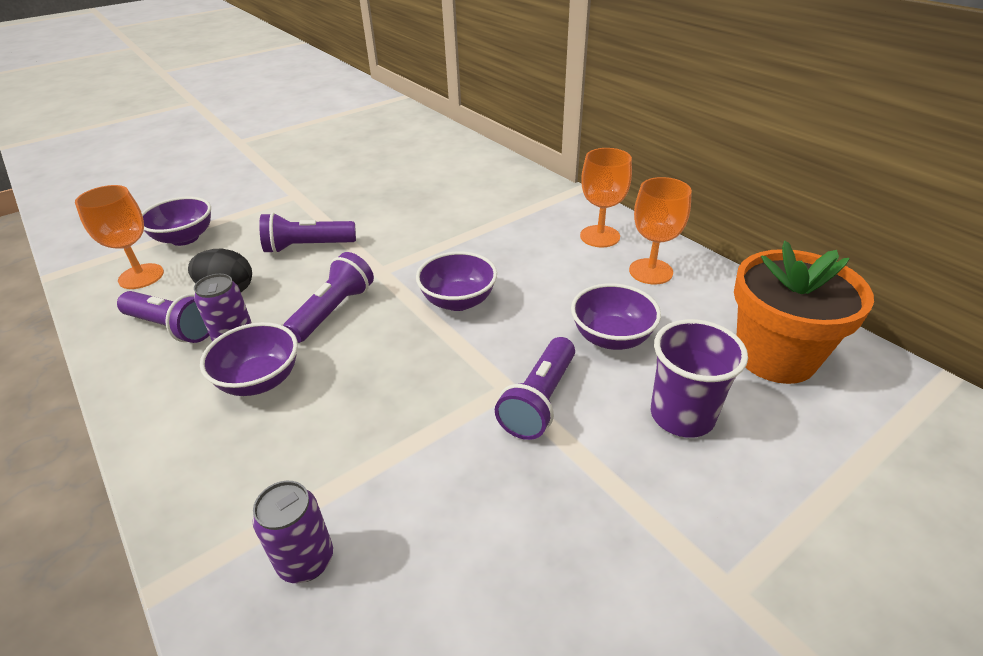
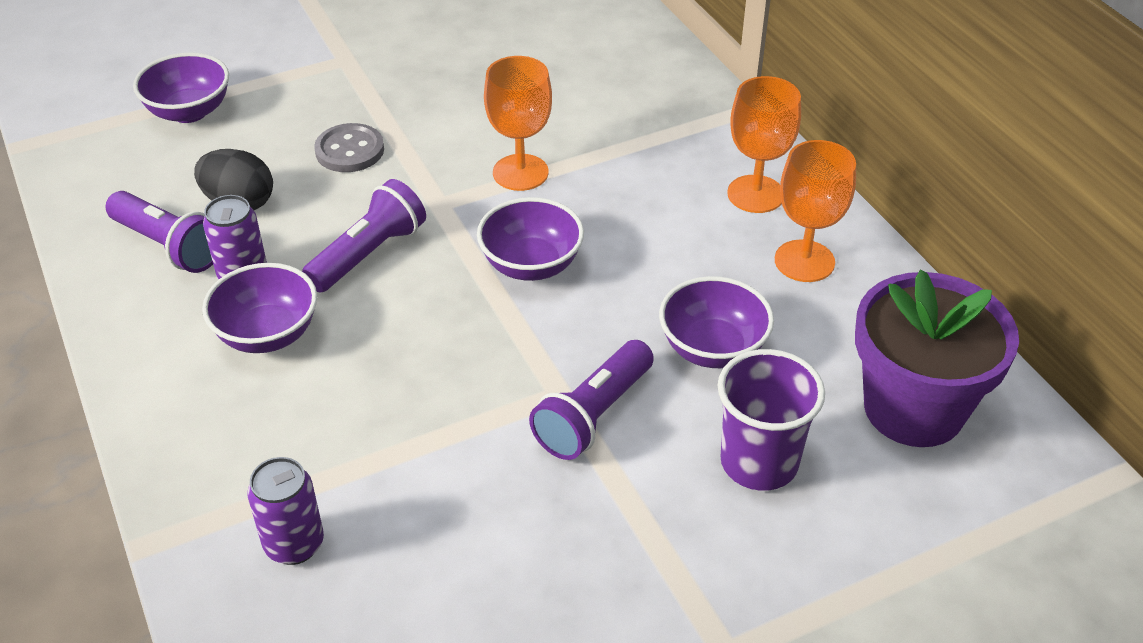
camera: 10 degrees right, 5 degrees up
orange goblet [75,185,164,289] -> orange goblet moved to [484,56,552,191]
purple flashlight [259,212,356,254] -> grey button [314,123,384,172]
orange flower pot [734,241,874,384] -> purple flower pot [855,270,1019,447]

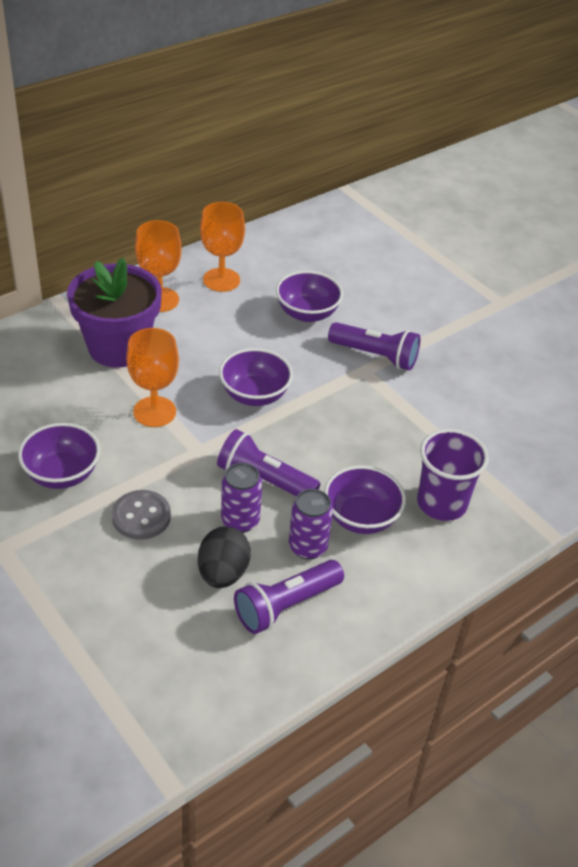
camera: 105 degrees left, 0 degrees up
purple flashlight [106,191,213,273] -> purple flashlight turned 150 degrees counterclockwise [234,560,344,634]
purple bowl [133,52,229,123] -> purple bowl moved to [18,423,100,489]
purple can [248,457,324,565] -> purple can moved to [221,463,262,533]
purple cup [718,349,825,491] -> purple cup moved to [417,429,489,521]
purple flower pot [855,270,1019,447] -> purple flower pot moved to [67,257,162,368]

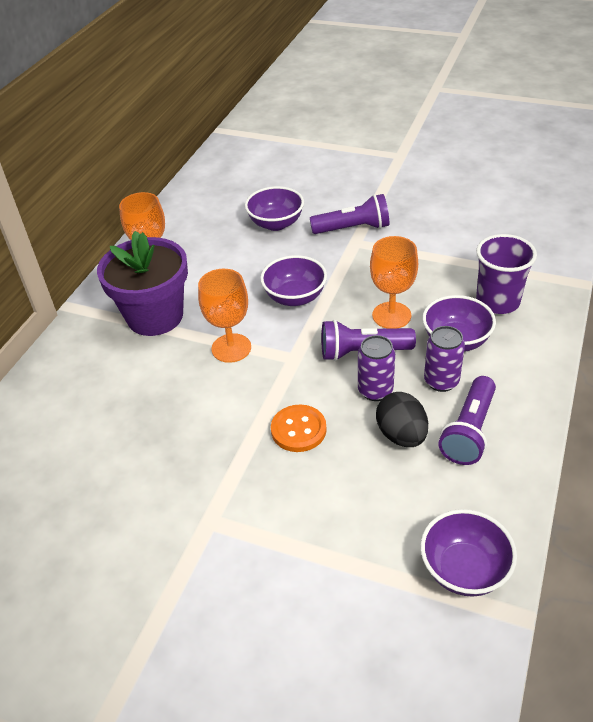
camera: 25 degrees left, 0 degrees up
purple bowl [18,423,100,489] -> purple bowl moved to [420,509,517,596]
grey button [112,490,171,540] -> orange button [271,405,327,452]
orange goblet [200,202,245,292] -> orange goblet moved to [370,236,418,329]

